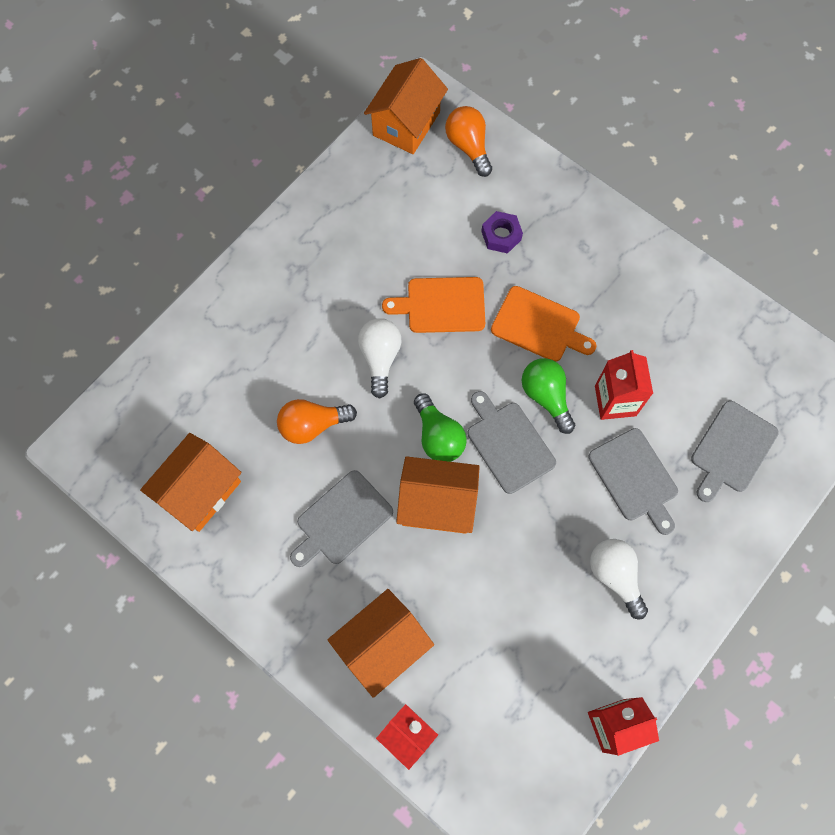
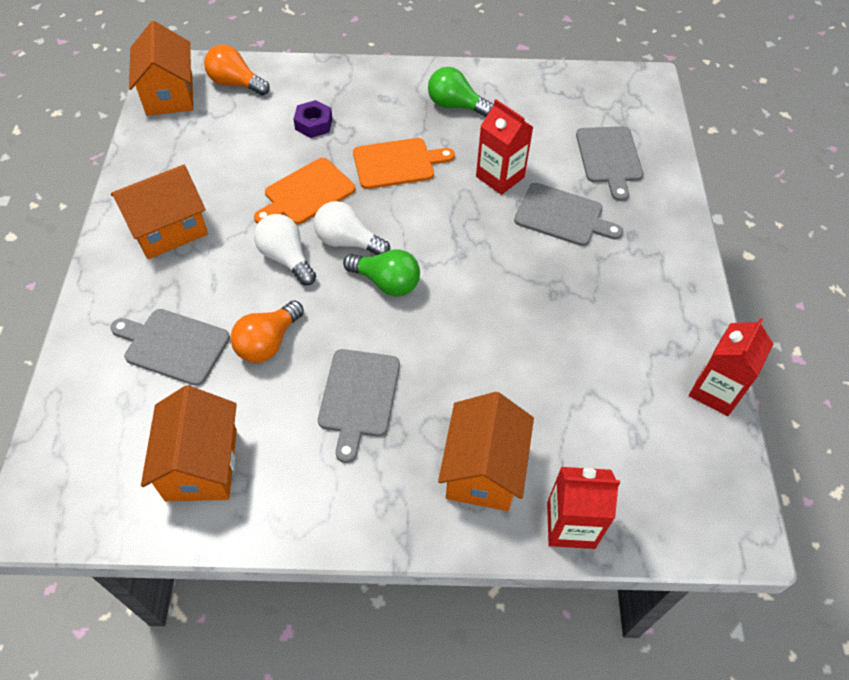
camera: 40 degrees left, 15 degrees down
orange house [396,456,480,534] -> orange house moved to [111,165,208,259]
grey cutting board [468,391,556,494] -> grey cutting board moved to [111,309,230,386]
green light bulb [522,358,575,434] -> green light bulb moved to [428,67,494,117]
white light bulb [590,539,648,620] -> white light bulb moved to [314,201,390,255]

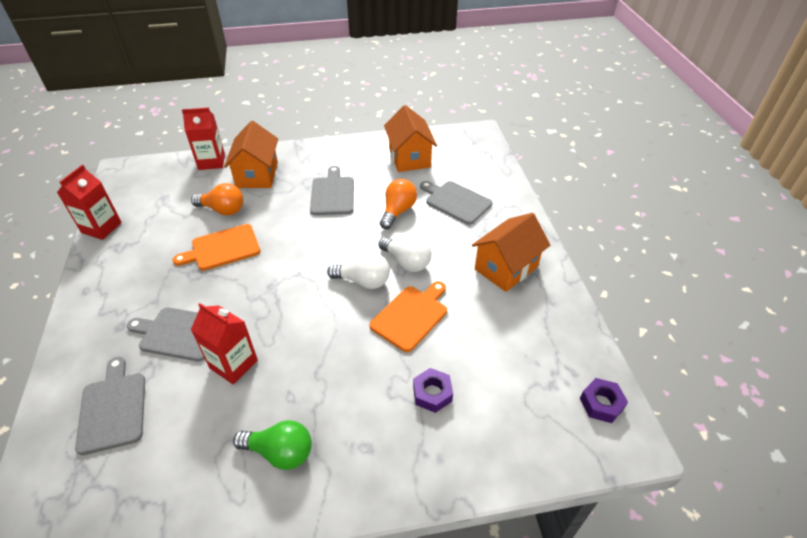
camera: 170 degrees right, 10 degrees down
grey cutting board [111,309,230,386] -> grey cutting board turned 150 degrees counterclockwise [420,181,492,225]
orange house [129,21,193,115] -> purple nut [580,378,628,423]
orange light bulb [204,45,270,96] -> orange light bulb moved to [191,183,243,216]
green light bulb [343,249,420,297] -> none
orange cutting board [353,138,455,189] -> orange cutting board moved to [172,224,260,271]

